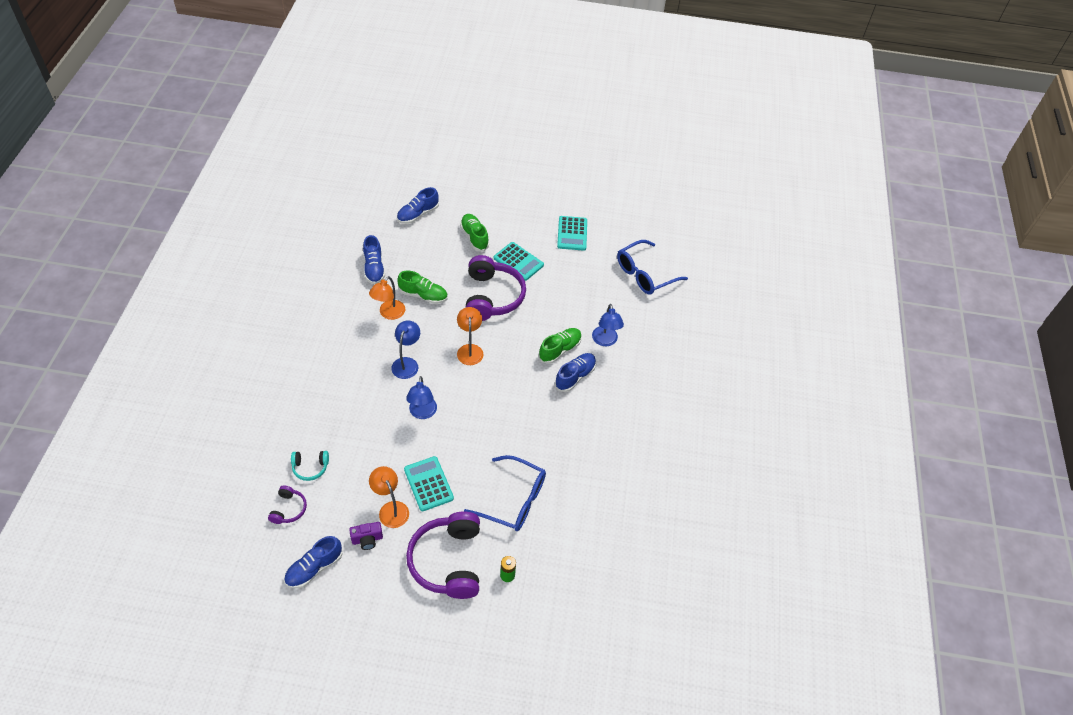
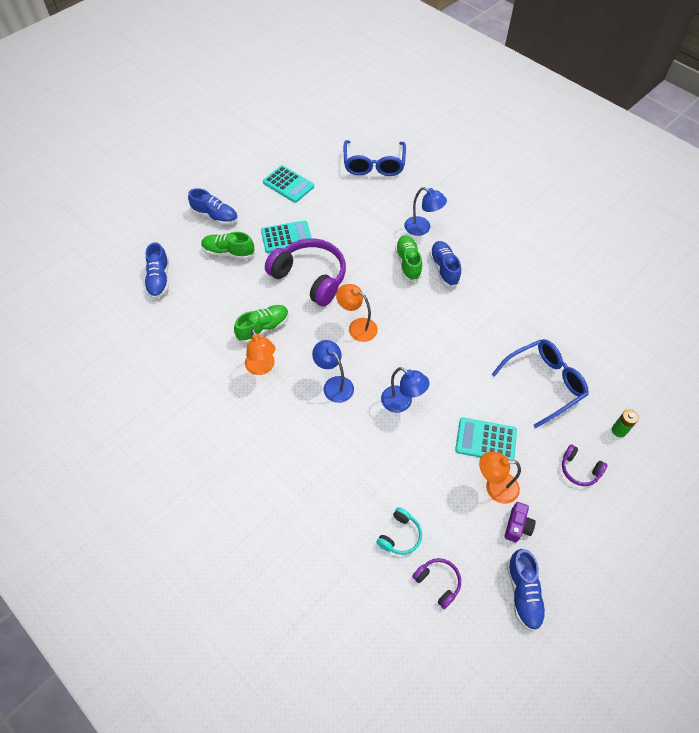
camera: 50 degrees left, 5 degrees up
blue shoe [363,235,385,284] -> blue shoe moved to [188,188,238,225]
purple headphones [406,511,480,599] -> purple headphones [562,444,607,486], size x0.47

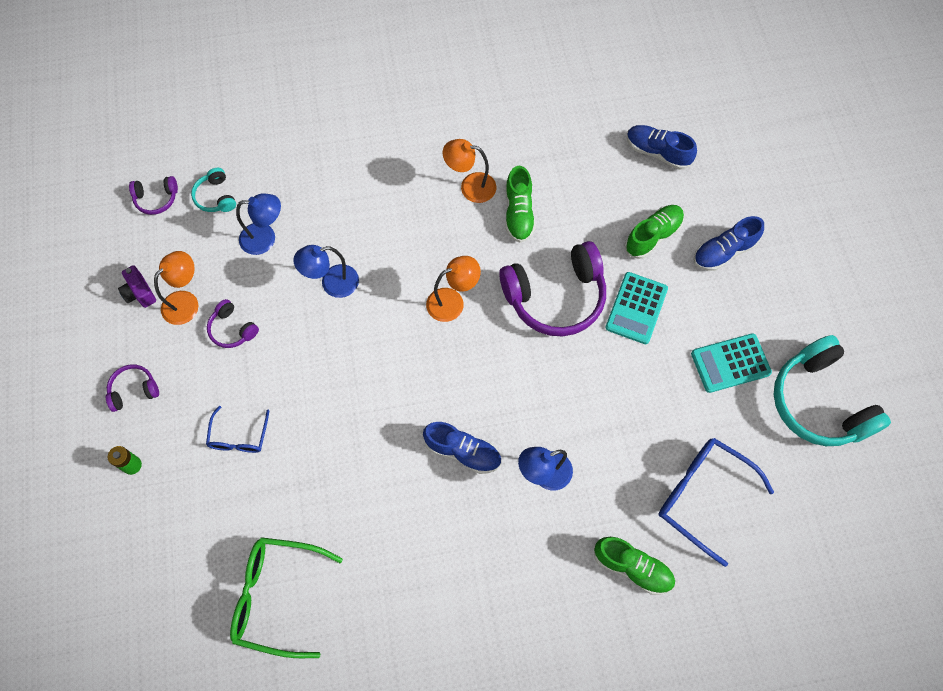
camera: 125 degrees right, 10 degrees up
blue lamp [312,340,354,403] -> blue lamp moved to [236,193,281,255]
green shoe [395,235,422,282] -> green shoe moved to [594,537,675,595]
turquoise calculator [455,417,517,460] -> purple headphones [207,299,259,348]
blue glasses [492,339,589,428] -> blue glasses [206,406,269,453], size x0.57
blue shoe [507,549,547,631] -> none
none -> green glasses [230,537,343,658]
none -> turquoise headphones [774,335,891,446]

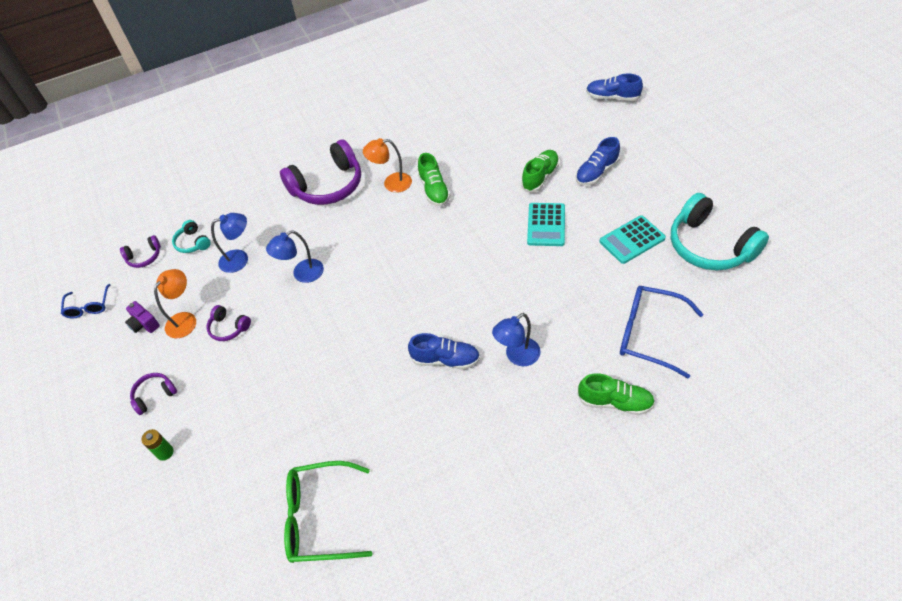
camera: 10 degrees left, 15 degrees down
blue glasses [206,406,269,453] -> blue glasses moved to [61,284,110,318]
orange lamp [426,256,481,322] -> none
purple headphones [499,241,606,337] -> purple headphones moved to [280,139,361,205]
blue shoe [627,125,697,170] -> blue shoe moved to [586,74,643,101]

